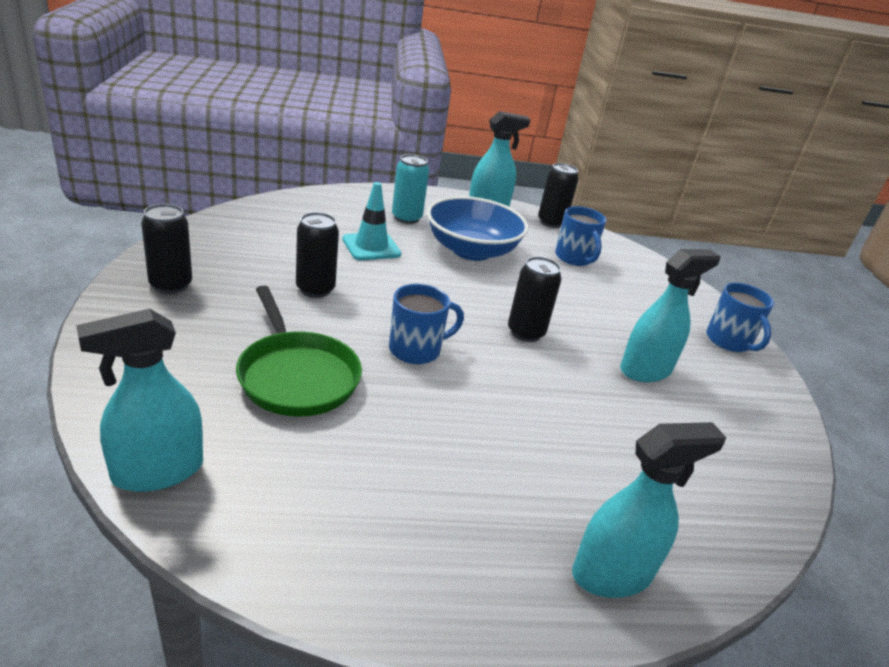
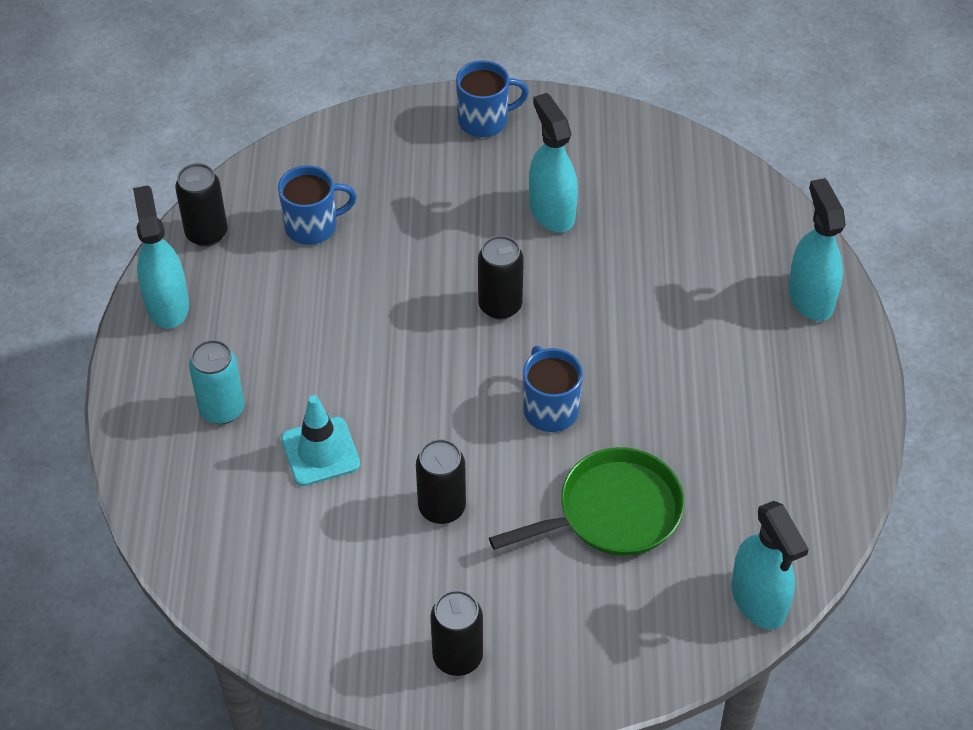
camera: 80 degrees left, 20 degrees up
blue bowl [427,196,529,261] -> none

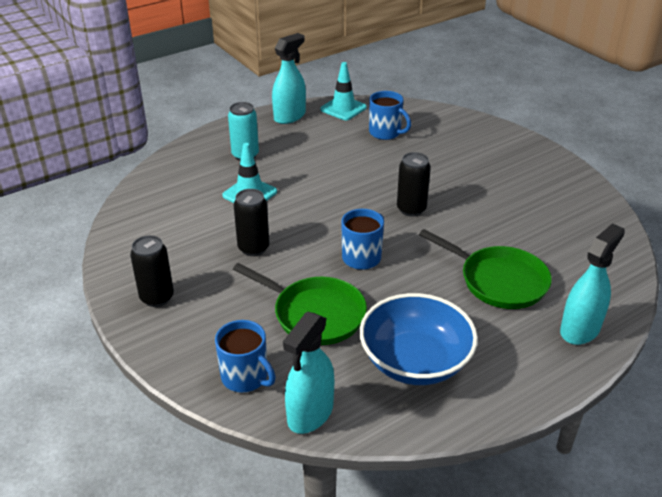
camera: 55 degrees right, 15 degrees down
black can [175,163,227,247] -> turquoise traffic cone [320,62,367,120]
blue mug [456,60,529,137] -> blue mug moved to [215,320,276,392]
turquoise spray bottle [529,93,578,233] -> none
none -> blue bowl [359,293,478,385]
none -> green pan [419,229,552,309]

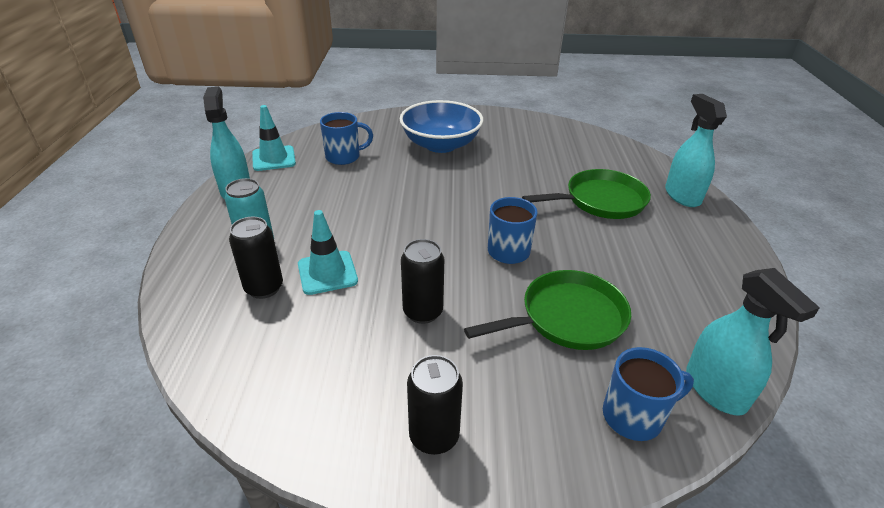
camera: 55 degrees left, 0 degrees up
blue bowl [359,293,478,385] -> blue bowl moved to [400,100,483,153]
black can [397,152,431,217] -> black can moved to [229,217,283,299]

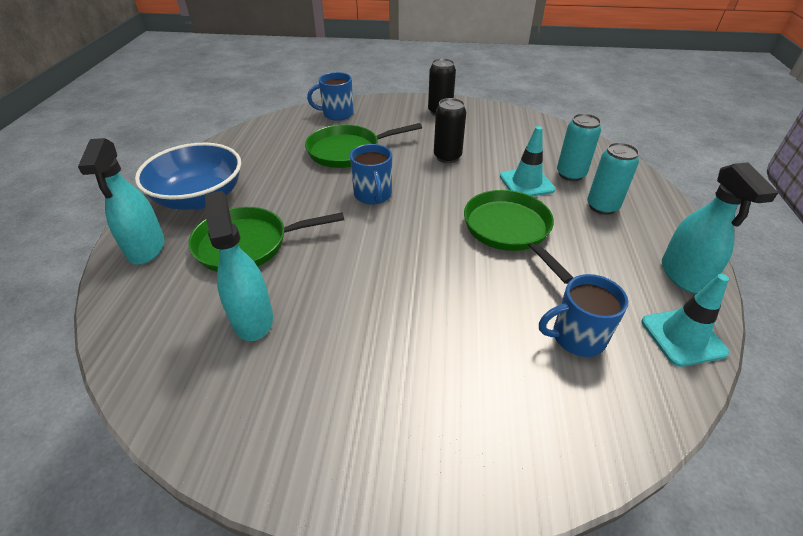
camera: 175 degrees left, 5 degrees up
black can [229,217,283,299] -> turquoise can [557,113,601,181]
blue bowl [400,100,483,153] -> blue bowl moved to [135,143,241,210]
turquoise spray bottle [686,268,820,416] -> turquoise spray bottle moved to [205,191,273,341]
none -> green pan [464,190,574,284]

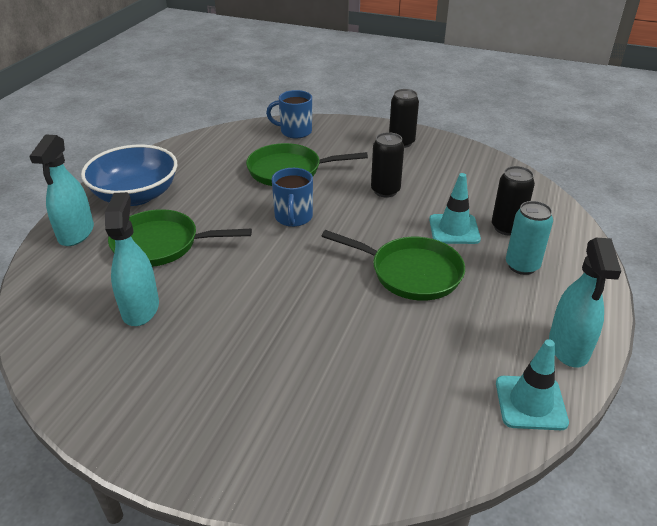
camera: 15 degrees right, 5 degrees down
green pan [464,190,574,284] -> green pan turned 120 degrees clockwise [322,230,465,301]
blue mug [539,274,628,357] -> none
turquoise can [557,113,601,181] -> black can [492,166,535,236]

